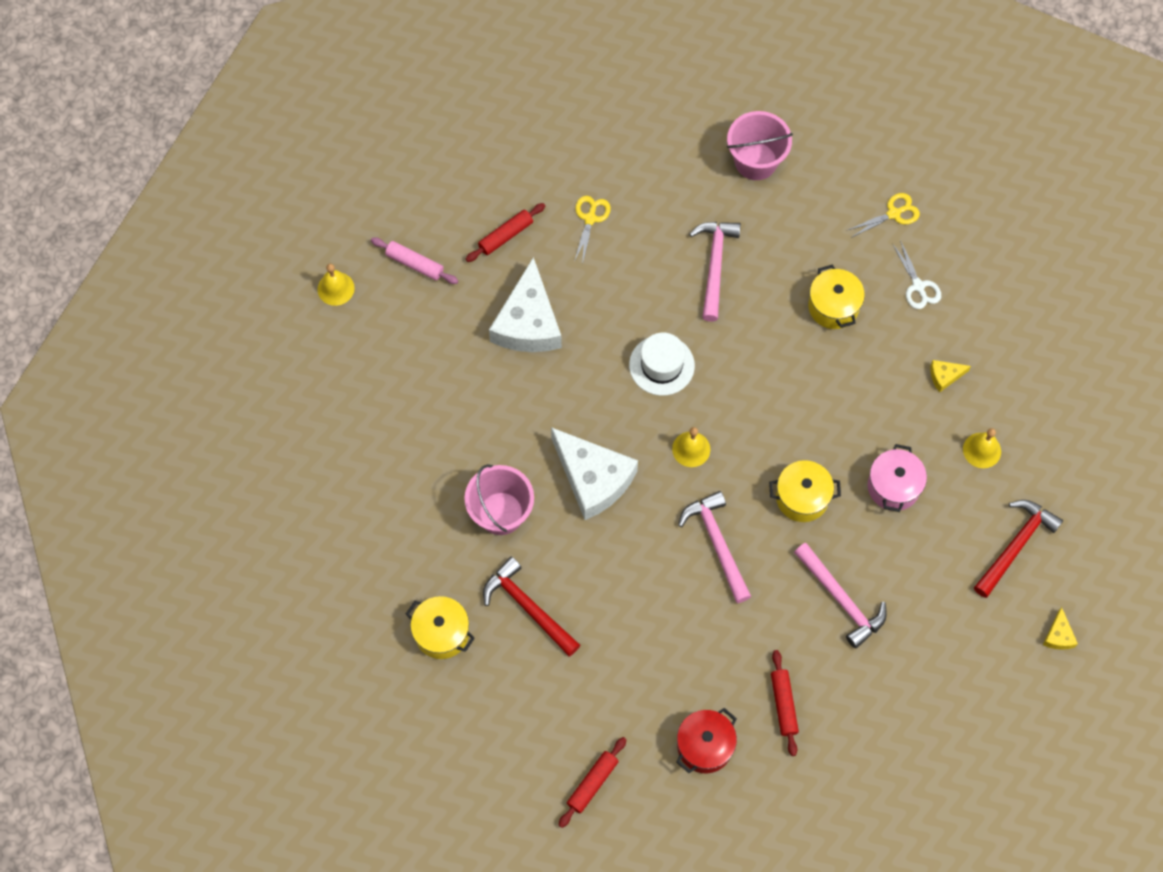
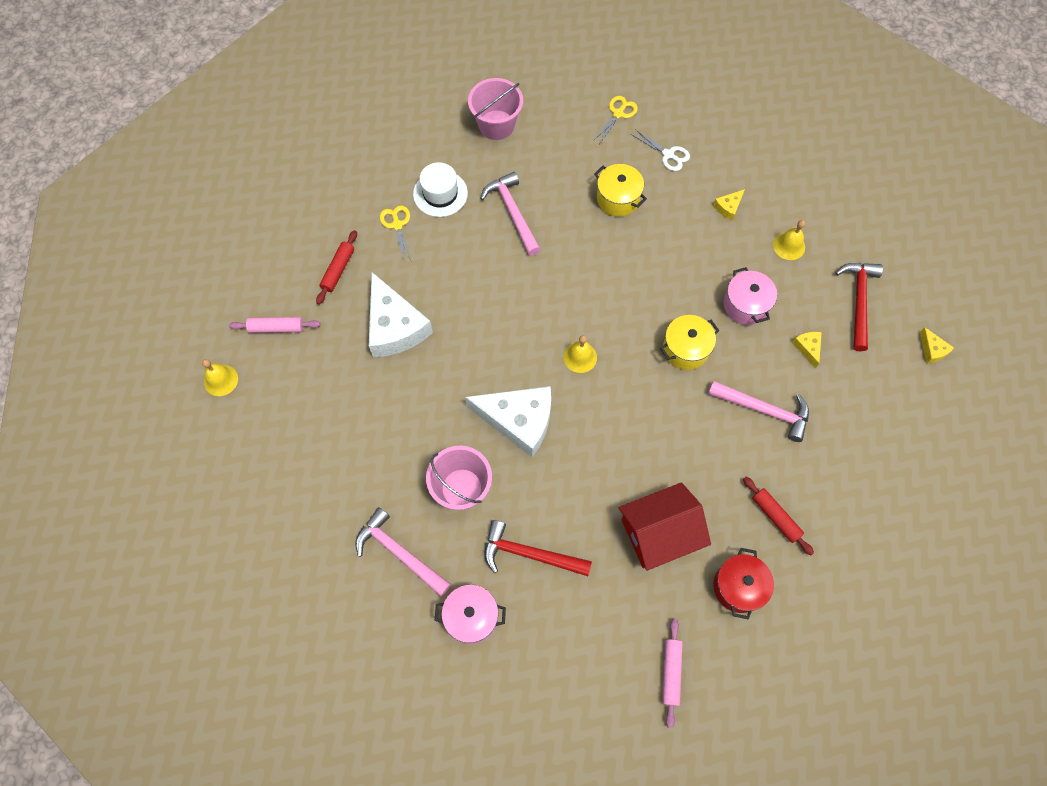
camera: 30 degrees left, 0 degrees up
yellow pot [406,596,475,659] -> pink pot [435,585,506,644]
red rolling pin [559,737,627,828] -> pink rolling pin [662,619,683,728]
white hat [629,333,695,396] -> white hat moved to [413,162,468,217]
pink hammer [678,491,751,603] -> pink hammer moved to [355,507,451,596]
none -> red house [619,482,711,571]
none -> yellow cheese [792,332,821,368]

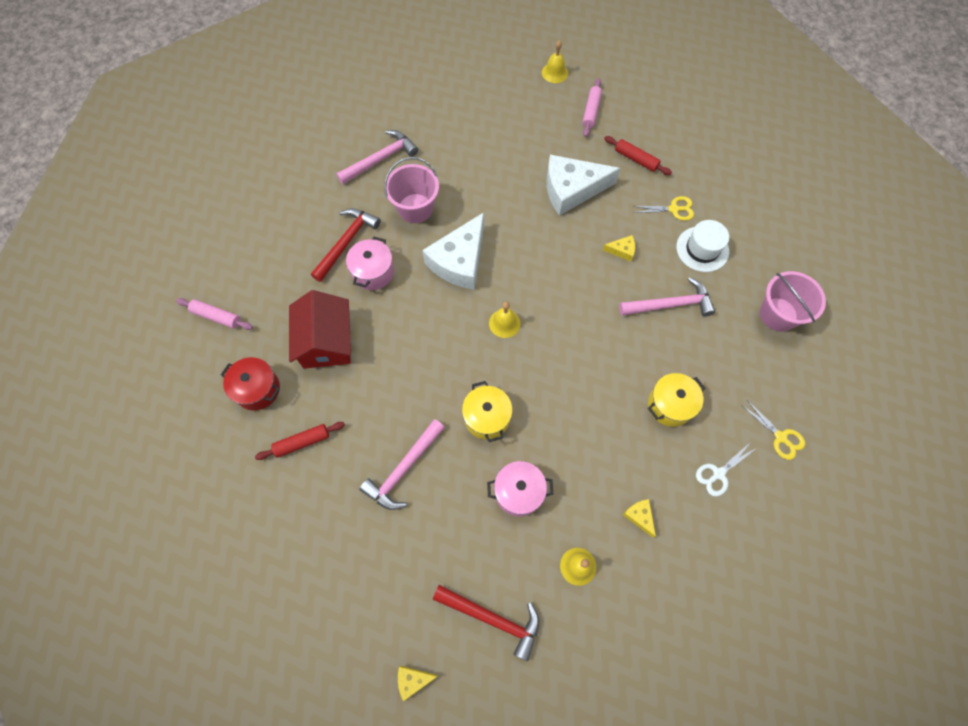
camera: 105 degrees right, 0 degrees up
pink pot [435,585,506,644] -> pink pot moved to [346,237,394,290]
yellow cheese [792,332,821,368] -> yellow cheese moved to [603,235,635,262]

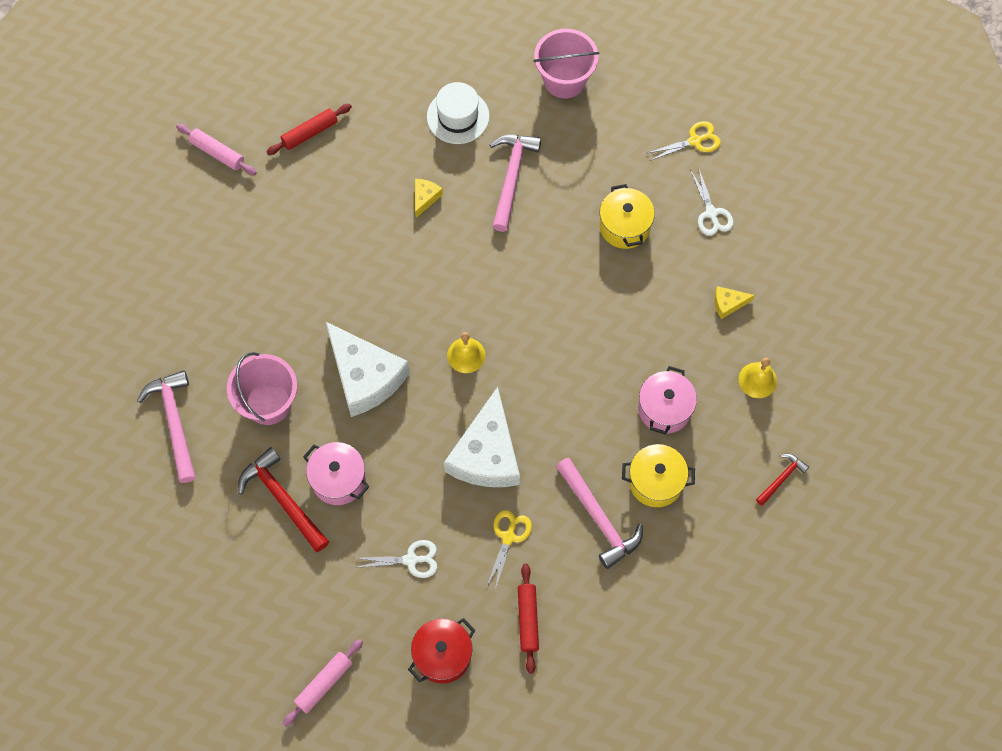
camera: 70 degrees left, 0 degrees up
red house [289,290,351,369] -> white scissors [354,540,438,578]
yellow cheese [398,666,438,701] -> none
red hammer [433,585,539,661] -> red hammer [756,454,809,506], size x0.55
yellow pot [462,381,513,442] -> yellow pot moved to [622,444,695,507]
yellow bell [542,41,568,83] -> none
white cheese [546,155,621,216] -> white cheese moved to [444,387,520,487]
yellow scissors [632,196,694,221] -> yellow scissors moved to [486,510,532,590]

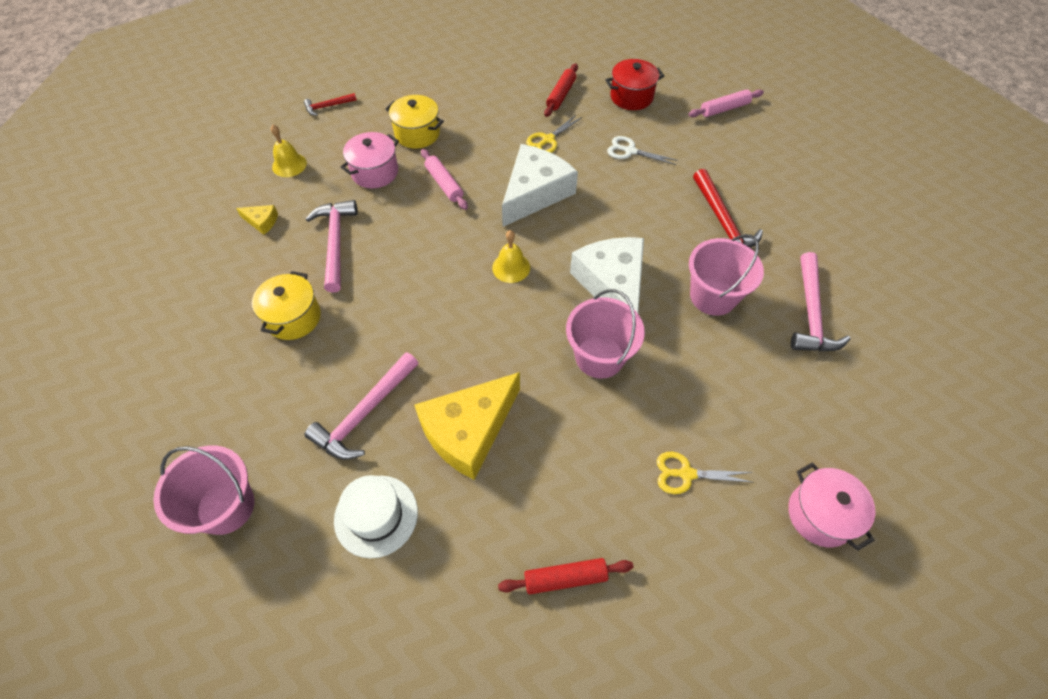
camera: 155 degrees left, 10 degrees down
pink rolling pin [176,124,257,175] -> pink rolling pin moved to [421,149,468,210]
pink pot [303,442,369,505] -> pink pot moved to [788,462,876,550]
yellow cheese [415,179,443,218] -> yellow cheese [414,372,520,480], size x2.37
pink hammer [556,457,643,569] -> pink hammer moved to [306,200,358,293]
yellow scissors [648,121,721,161] -> yellow scissors moved to [657,452,754,494]
white scissors [690,167,734,236] -> none
none -> pink bucket [566,289,645,379]

